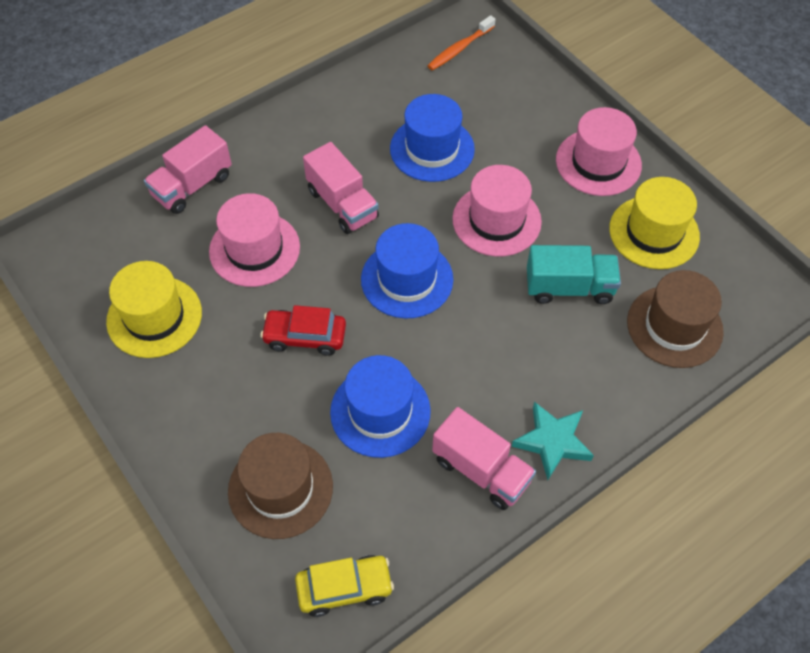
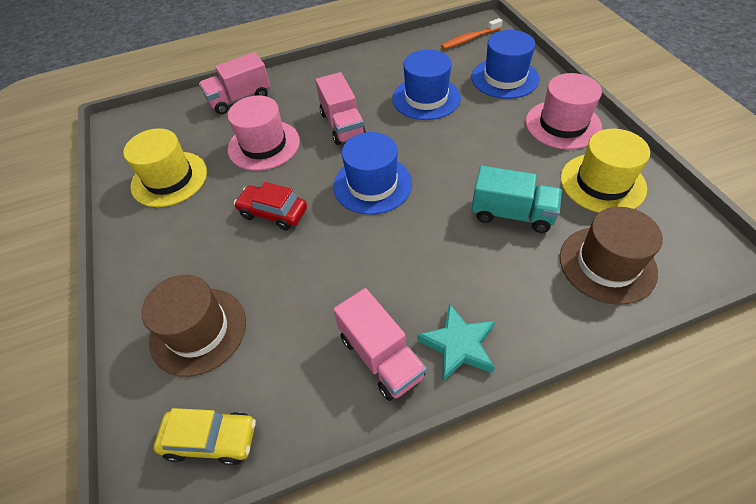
camera: 20 degrees right, 5 degrees down
blue hat [330,355,431,458] -> blue hat moved to [472,30,540,99]
pink hat [452,165,542,257] -> none

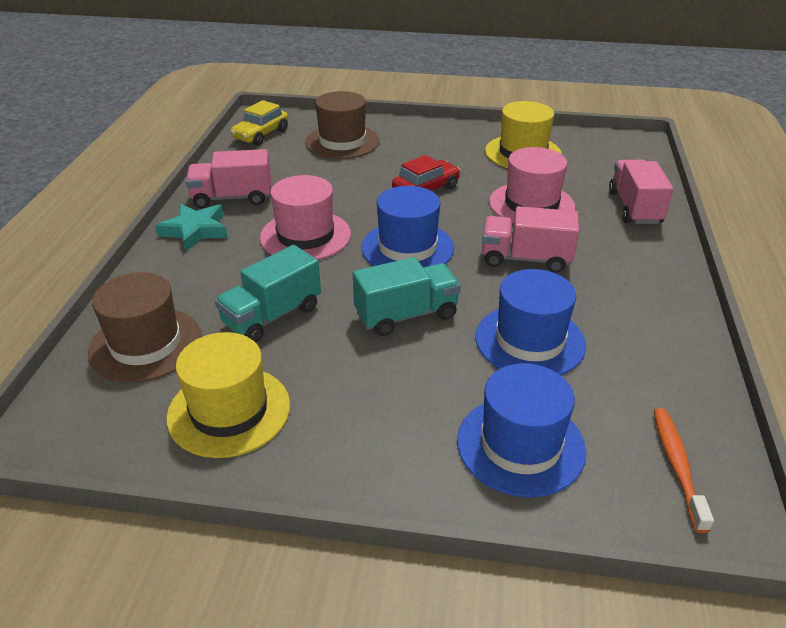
camera: 115 degrees right, 15 degrees down
pink hat [526,73,602,150] -> pink hat moved to [260,175,351,260]
none -> turquoise truck [353,257,461,336]

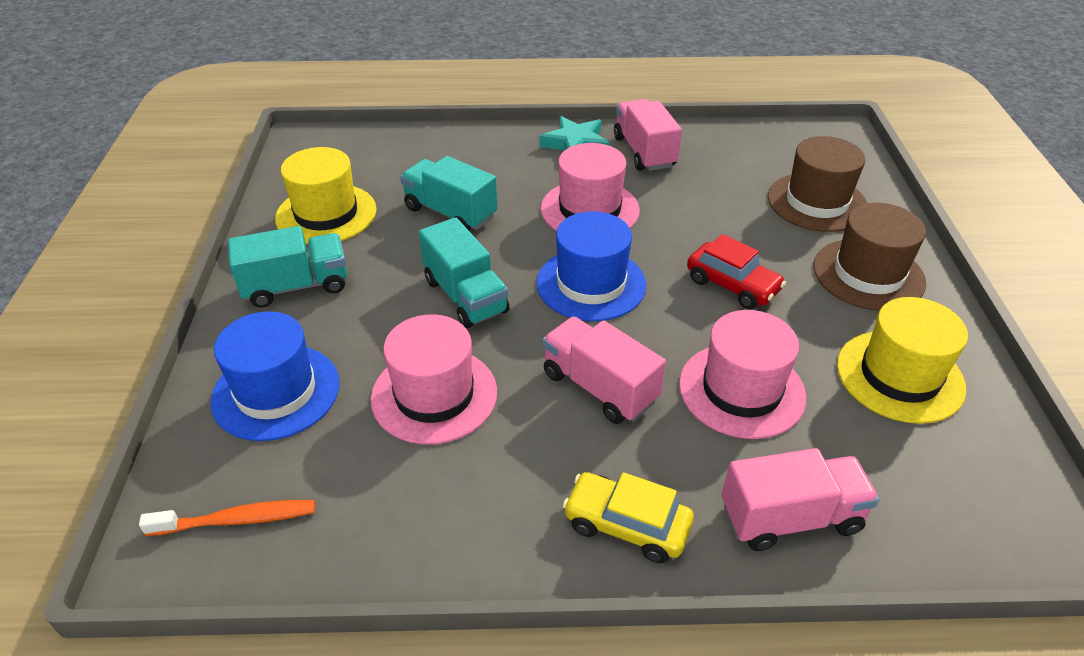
camera: 80 degrees right, 5 degrees up
brown hat [88,272,202,383] -> brown hat moved to [813,203,926,311]
yellow car [230,100,288,146] -> yellow car moved to [563,472,694,563]
blue hat [475,269,586,375] -> pink hat [371,314,497,445]
pink truck [482,206,579,273] -> pink truck turned 45 degrees counterclockwise [542,317,666,424]
none -> turquoise truck [228,226,347,308]

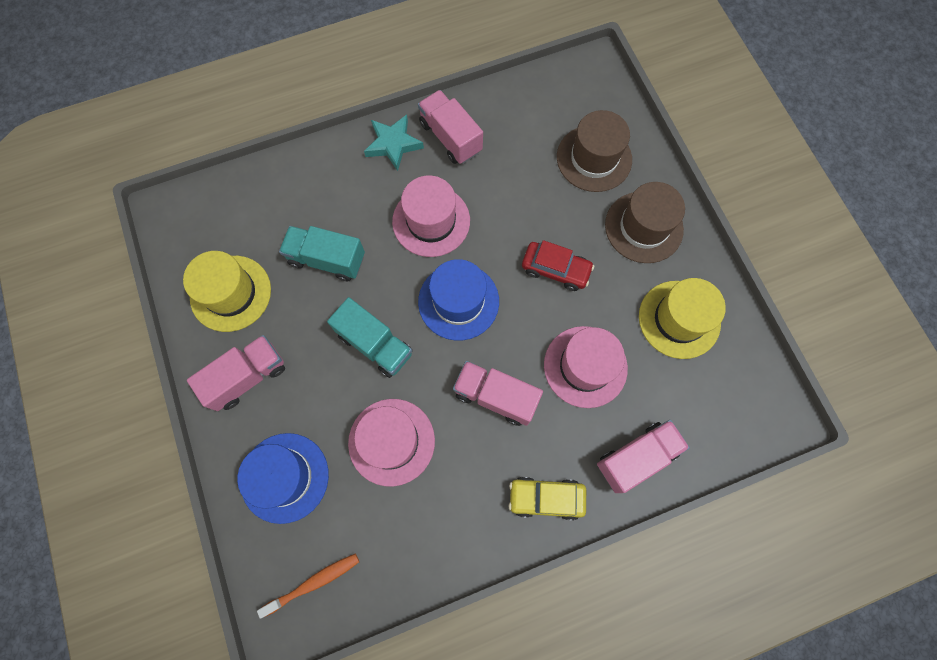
camera: 20 degrees left, 30 degrees up
turquoise truck [228,226,347,308] -> pink truck [187,335,285,411]

